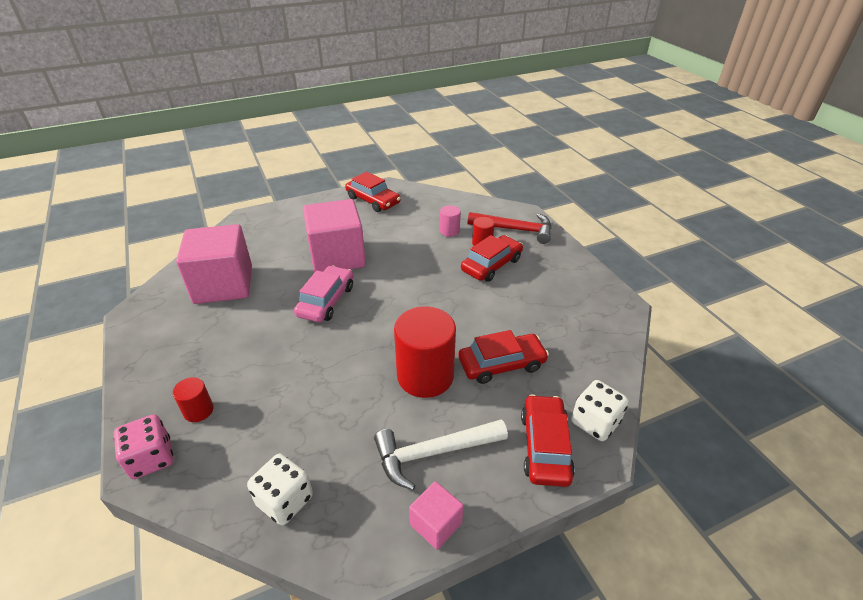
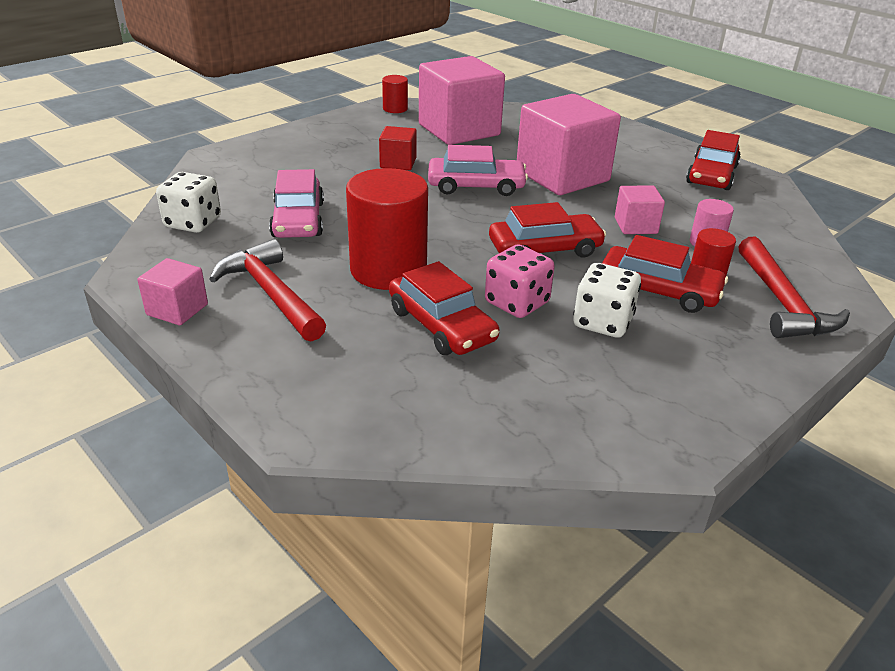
camera: 70 degrees right, 5 degrees down
pink dice [114,415,173,479] -> pink dice moved to [485,244,555,318]
red cylinder [173,377,214,422] -> red cylinder moved to [382,75,408,113]
white hammer [374,419,508,490] -> red hammer [209,239,326,341]
red car [521,394,575,487] -> red car moved to [489,202,606,258]
white dice [571,380,629,441] -> white dice moved to [573,263,641,338]
none -> pink car [269,169,324,238]
none -> red cube [379,126,417,170]
none -> pink cube [615,186,665,234]

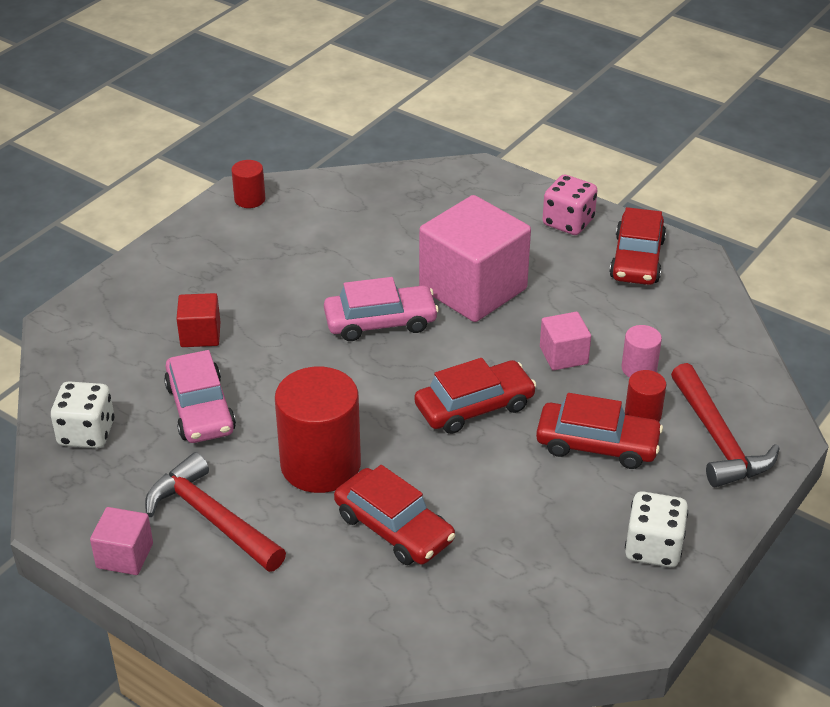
camera: 10 degrees left, 5 degrees up
red cube [379,126,417,170] -> red cube moved to [176,293,221,347]
pink cube [419,56,505,145] -> none
pink dice [485,244,555,318] -> pink dice moved to [542,175,597,235]
white dice [573,263,641,338] -> white dice moved to [625,491,688,567]

